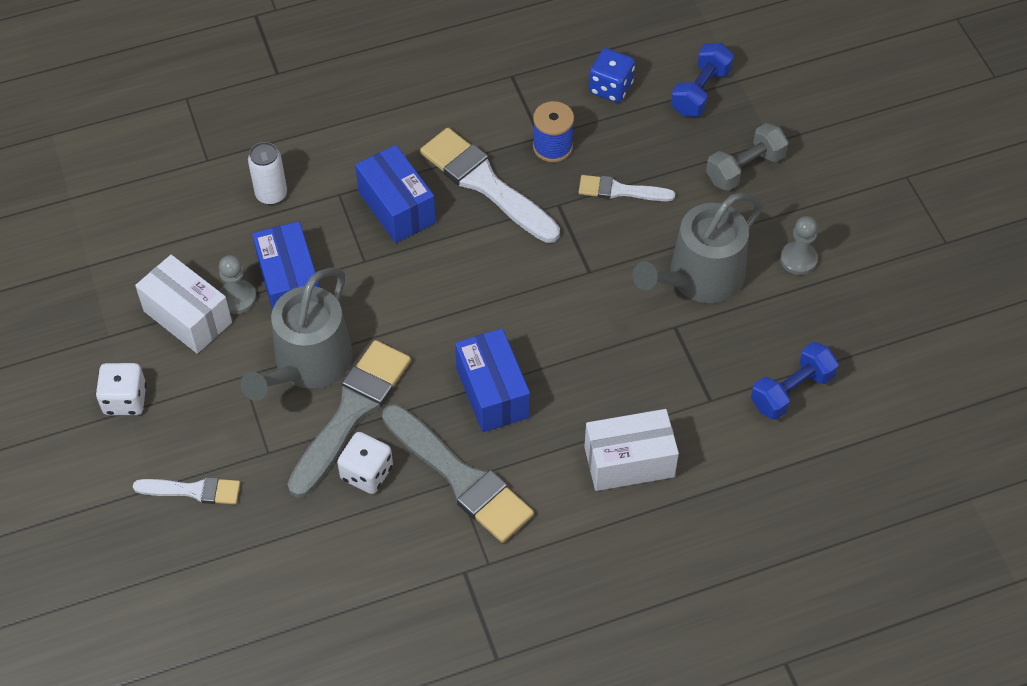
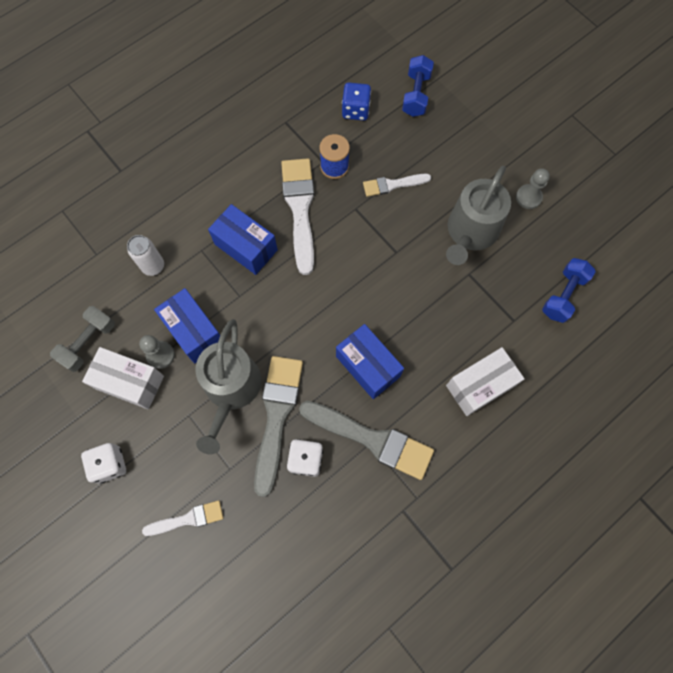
camera: 20 degrees left, 15 degrees up
white brush [420,128,560,243] -> white brush turned 60 degrees clockwise [281,158,314,275]
grey dumbbell [706,123,789,191] -> grey dumbbell moved to [50,306,115,372]

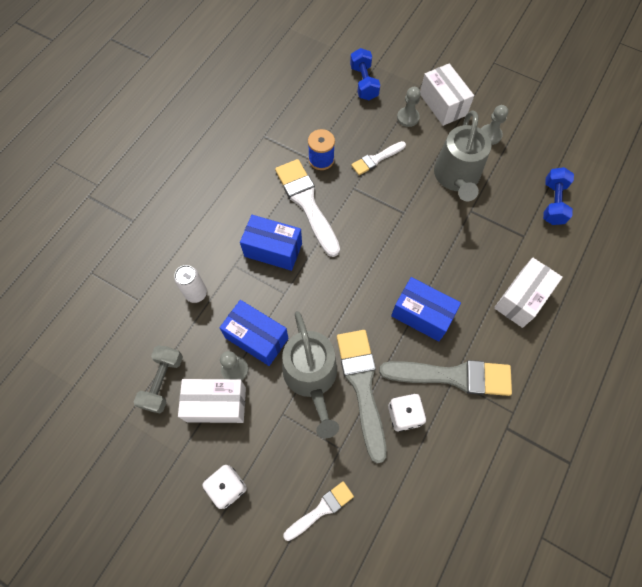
camera: 20 degrees left, 5 degrees down
blue dice [342,83,371,121] -> none
none -> grey pawn [397,87,420,127]
none -> white box [420,64,474,126]

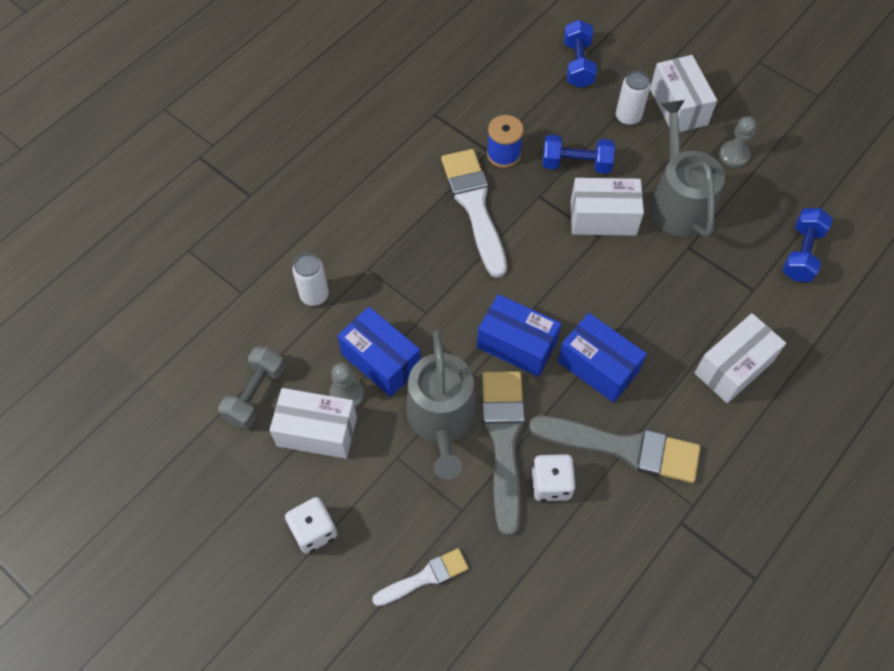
camera: 10 degrees right, 5 degrees down
blue box [240,215,302,271] -> blue box moved to [477,294,562,377]
white brush [351,141,406,175] -> blue dumbbell [542,135,615,174]
grey pawn [397,87,420,127] -> white can [616,71,651,126]
grey watering can [434,110,491,201] -> grey watering can turned 150 degrees clockwise [650,100,725,237]
none -> white box [570,178,644,236]

